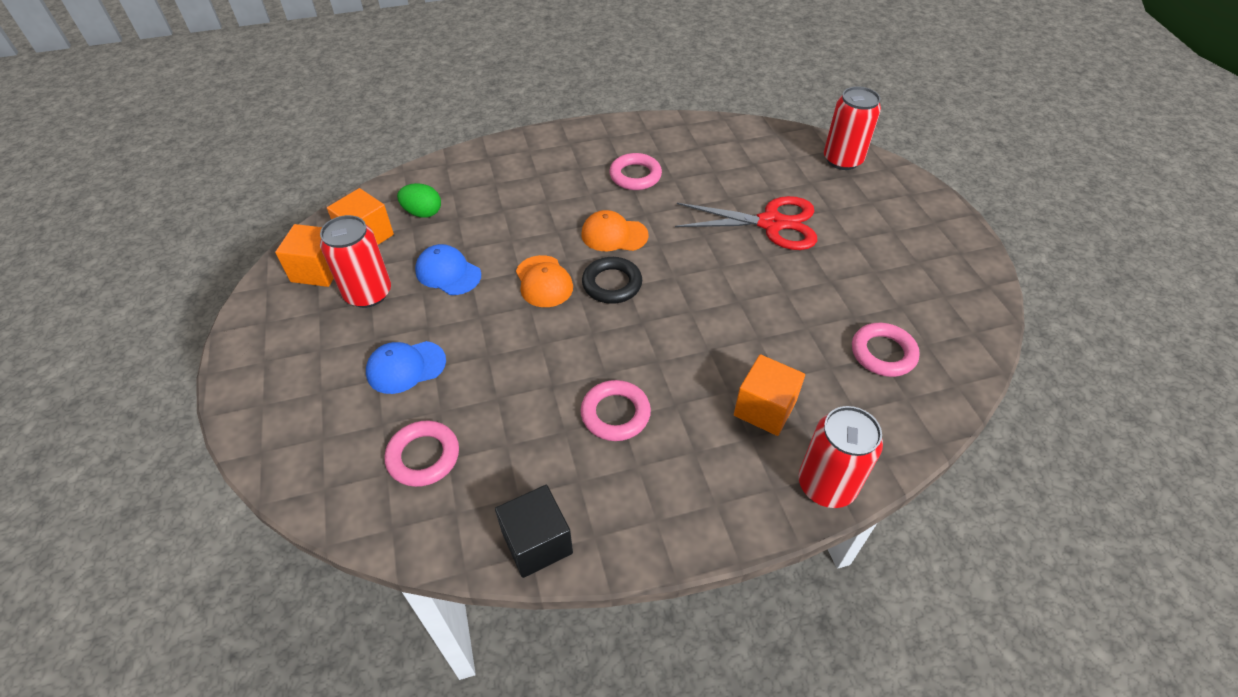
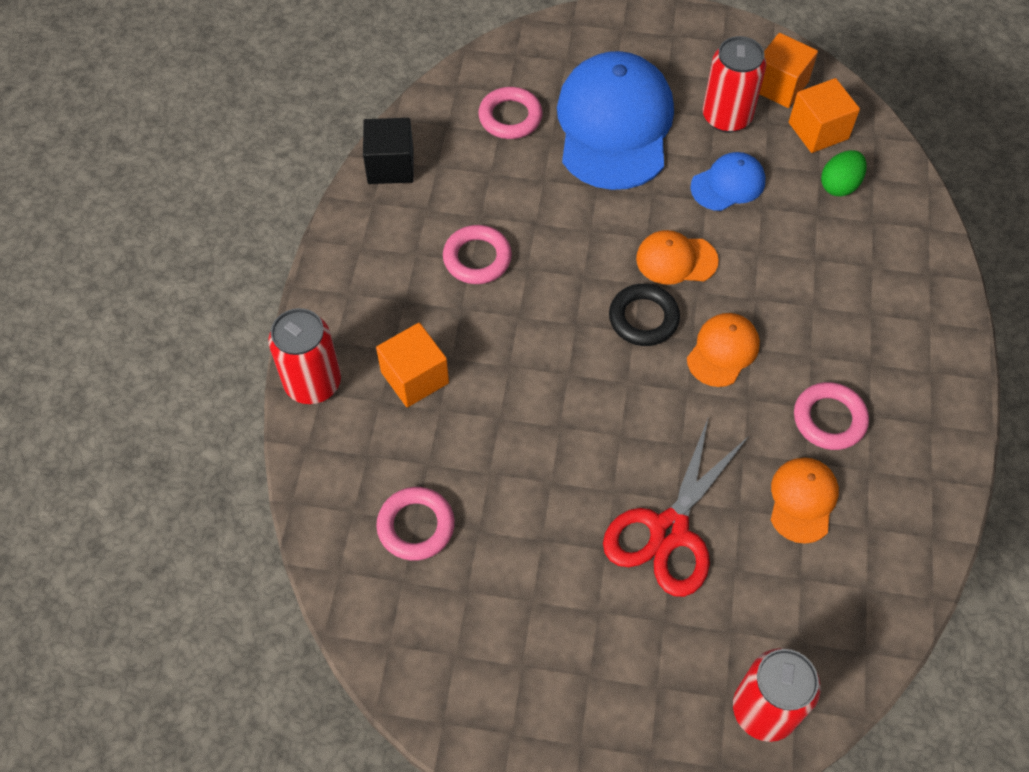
camera: 115 degrees right, 10 degrees up
blue cap [366,341,446,394] -> blue cap [557,51,674,190], size x2.11
none -> orange cap [771,458,839,544]

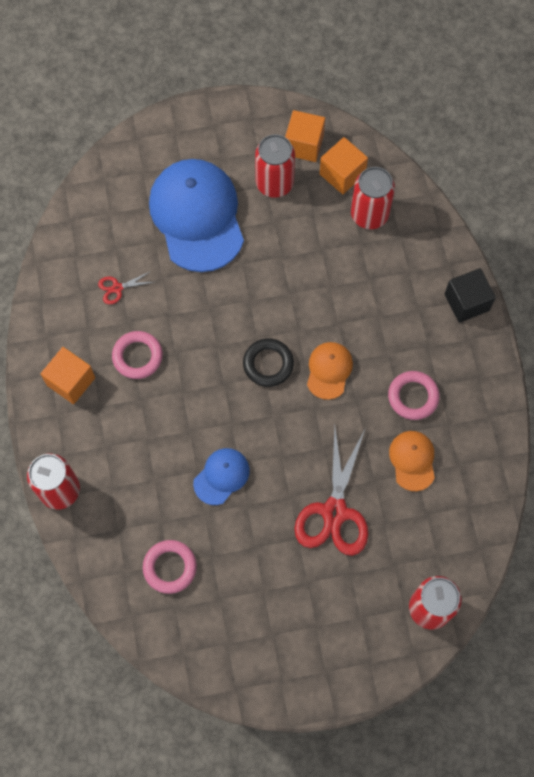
camera: 20 degrees left, 10 degrees up
black cube [363,118,414,184] -> black cube moved to [444,268,496,323]
orange cube [376,323,449,408] -> orange cube moved to [41,347,95,404]
pink ring [479,87,543,139] -> none
orange cap [636,230,719,285] -> none
blue cap [690,152,766,211] -> blue cap moved to [193,448,250,505]
green egg [821,150,867,197] -> red can [351,167,395,229]
none -> red scissors [98,271,154,304]

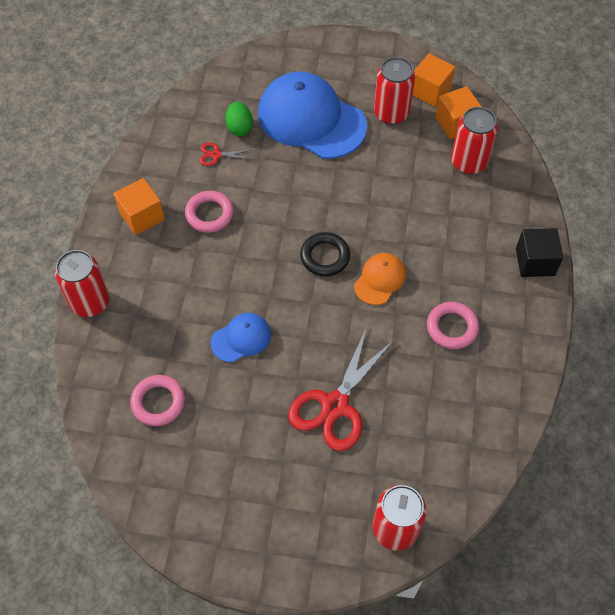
camera: 20 degrees right, 10 degrees down
blue cap [149,159,244,272] -> blue cap turned 60 degrees counterclockwise [258,72,367,159]
orange cap [389,431,435,491] -> none
none -> green egg [225,102,253,136]

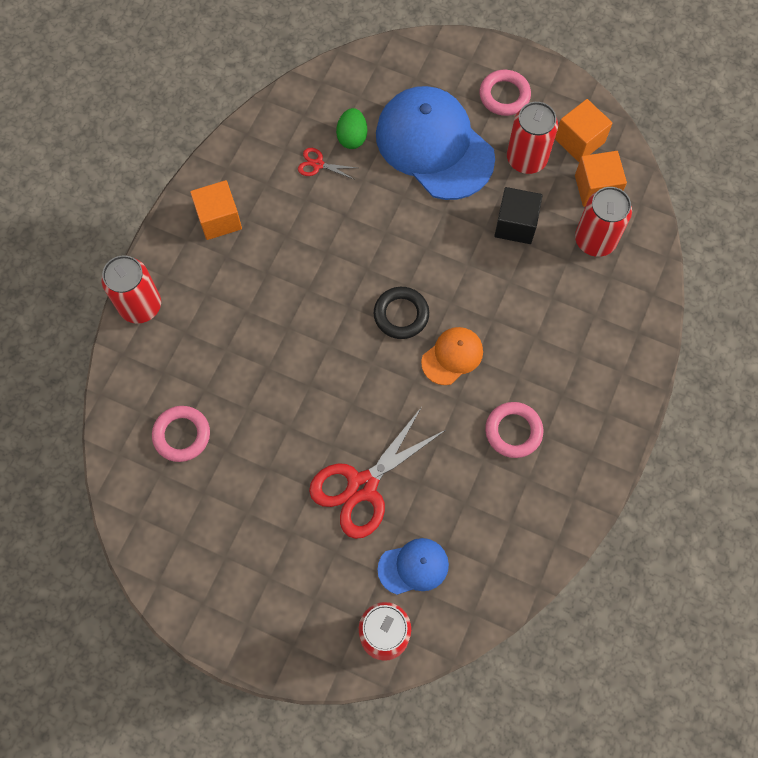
camera: 15 degrees right, 10 degrees up
pink ring [185,191,234,233] -> pink ring moved to [479,70,531,116]
blue cap [211,313,271,363] -> blue cap moved to [377,538,449,595]
black cube [516,228,564,277] -> black cube moved to [494,187,543,244]

